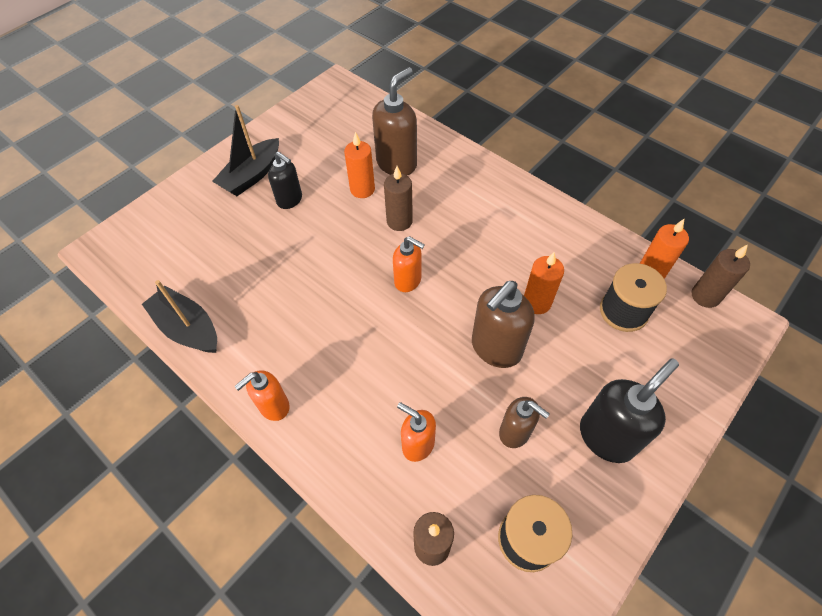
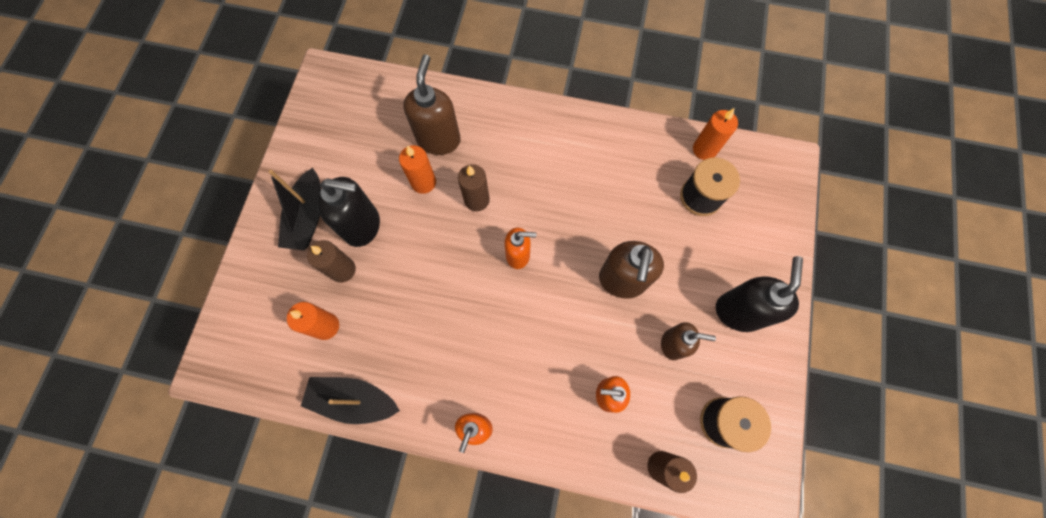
camera: 30 degrees left, 15 degrees up
black soap dispenser [268,152,302,209] -> black soap dispenser [318,177,380,247], size x1.59
orange candle [524,252,564,314] -> orange candle moved to [287,302,339,340]
brown candle [692,244,750,308] -> brown candle moved to [307,240,356,283]

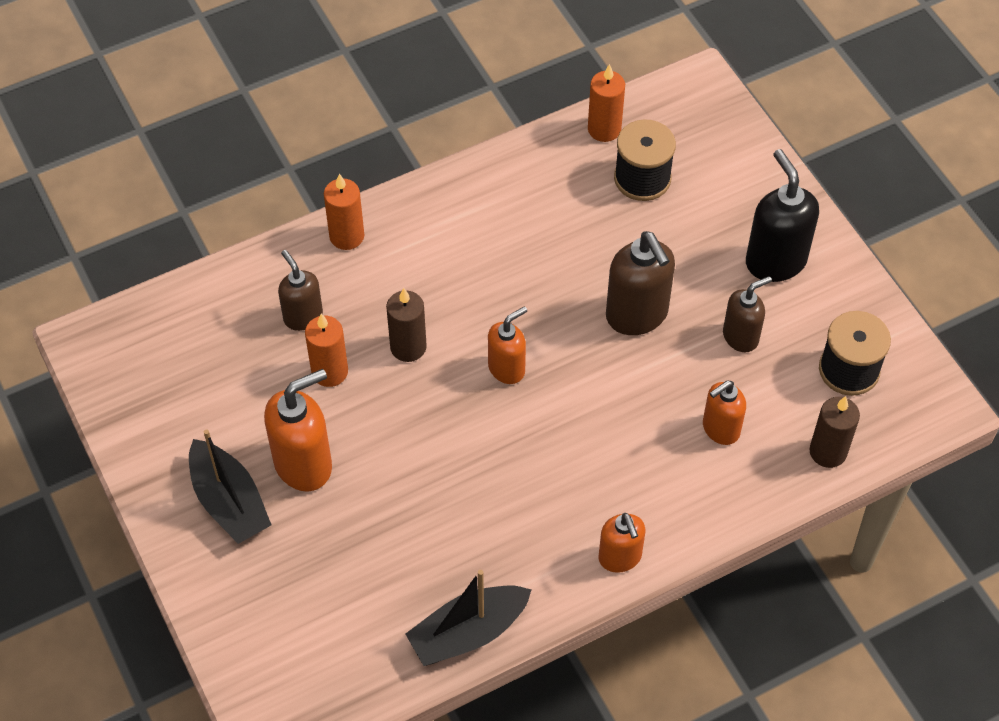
camera: 40 degrees left, 15 degrees down
orange candle [287,302,339,340] -> orange candle moved to [324,174,364,250]
brown candle [307,240,356,283] -> none
black soap dispenser [318,177,380,247] -> orange soap dispenser [264,369,332,492]
brown soap dispenser [403,54,461,155] -> brown soap dispenser [278,250,323,331], size x0.63

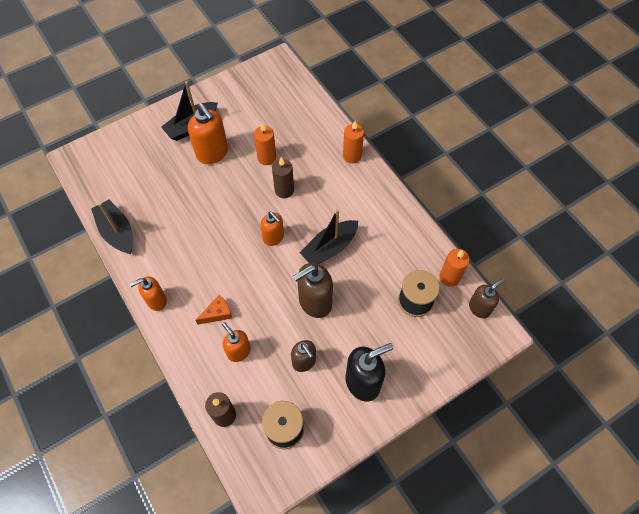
camera: 85 degrees right, 5 degrees up
brown soap dispenser [278,250,323,331] -> brown soap dispenser moved to [469,279,504,318]
none -> orange cheese [195,294,232,325]
none -> black boat [300,209,358,264]

